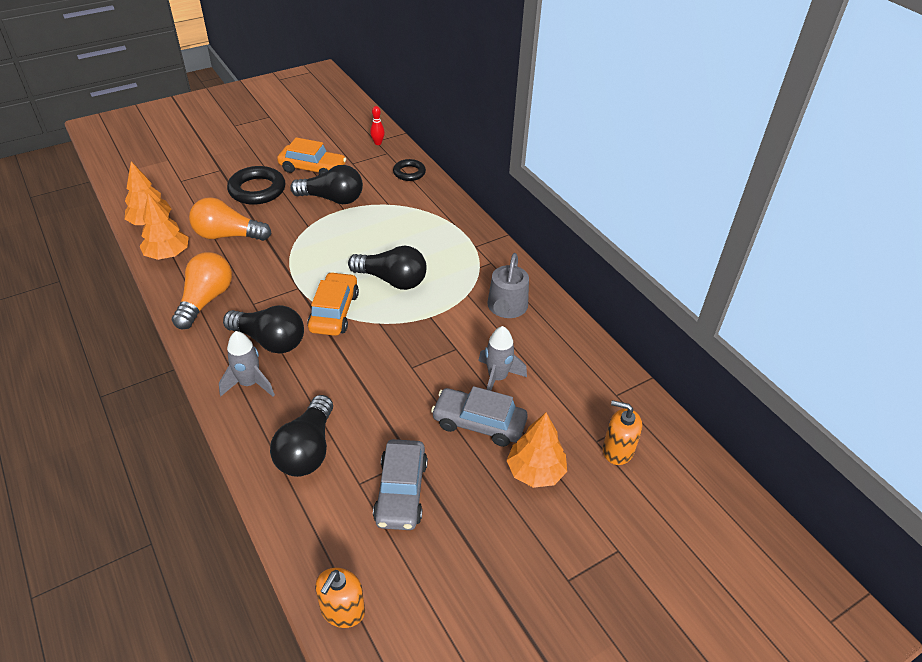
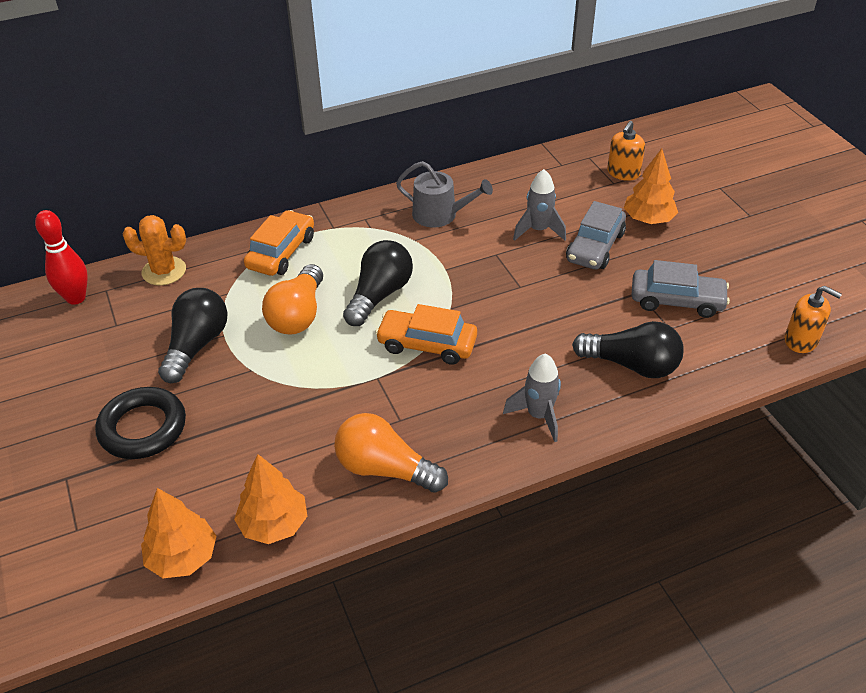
camera: 80 degrees left, 0 degrees up
orange light bulb [189,197,271,241] -> orange light bulb moved to [262,264,323,335]
black light bulb [223,305,304,354] -> none
orange car [277,137,346,175] -> orange car moved to [244,210,314,276]
red bowling pin [370,106,385,145] -> red bowling pin [35,210,88,305], size x1.80
black ring [393,159,426,181] -> orange cactus [123,215,186,285]

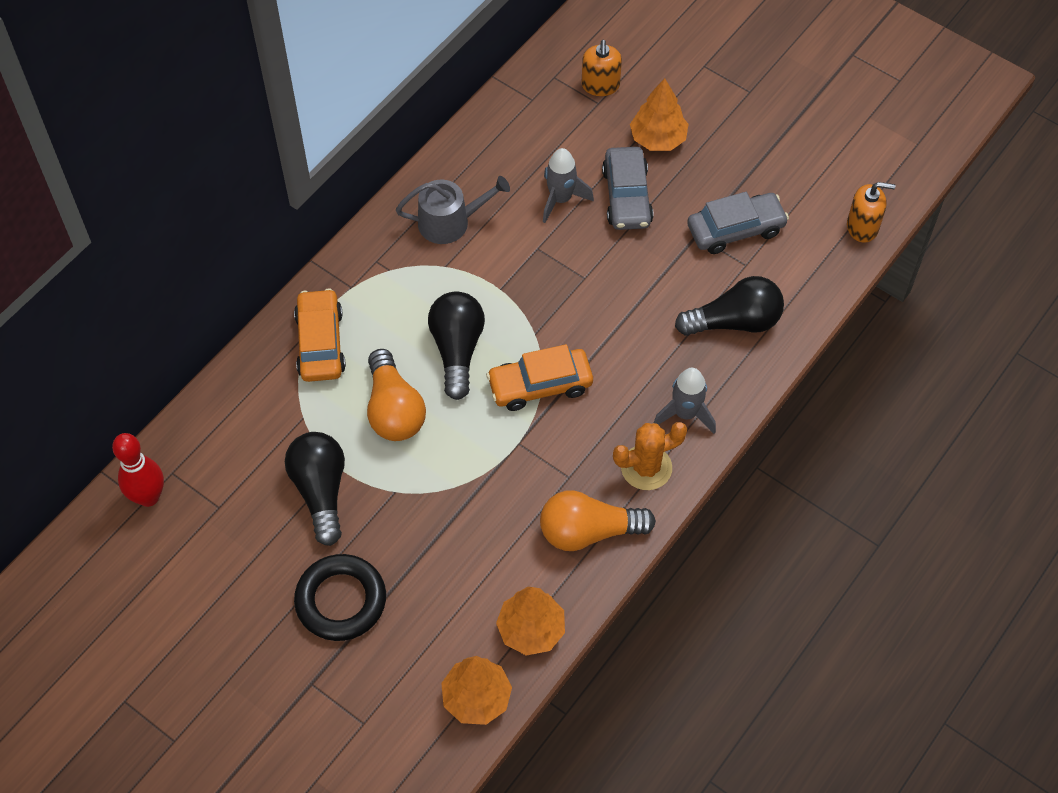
camera: 30 degrees left, 15 degrees up
orange cactus [123,215,186,285] -> orange cactus moved to [613,422,687,490]

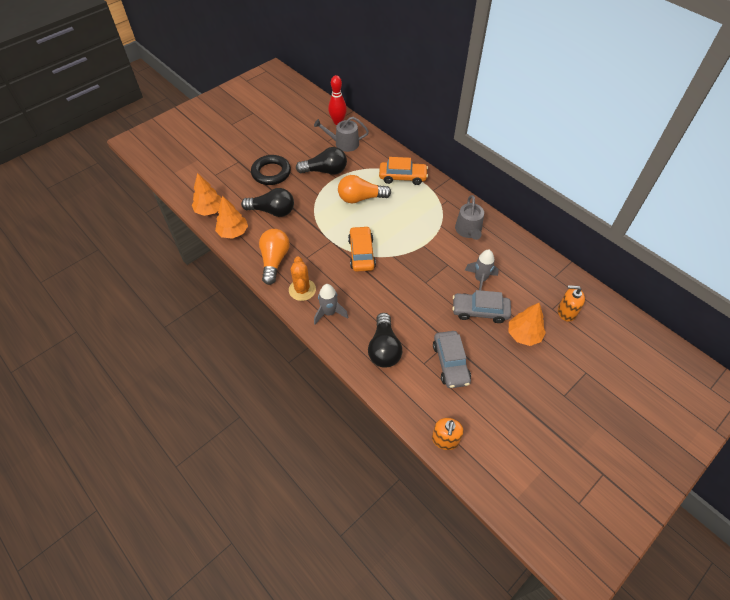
camera: 100 degrees right, 5 degrees down
black light bulb [428,291,485,400] -> black light bulb moved to [241,188,294,217]
none -> grey watering can [314,117,369,152]

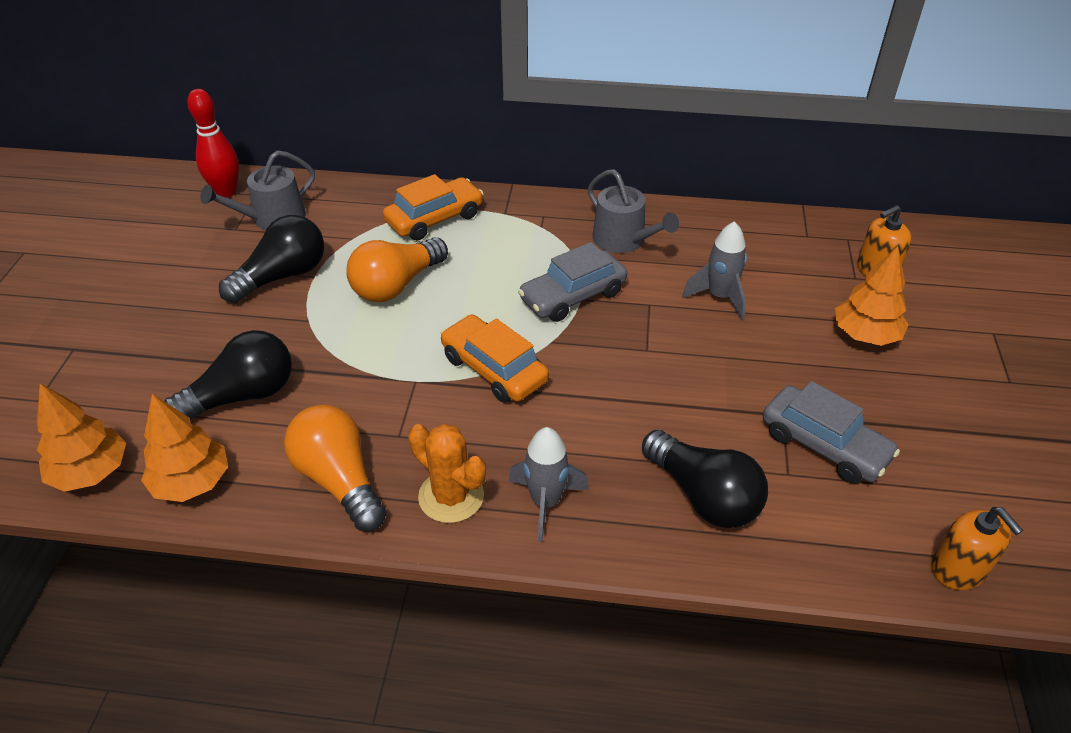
camera: 40 degrees left, 10 degrees down
black ring [251,155,291,185] -> none
grey car [452,290,511,323] -> grey car moved to [518,242,627,322]

